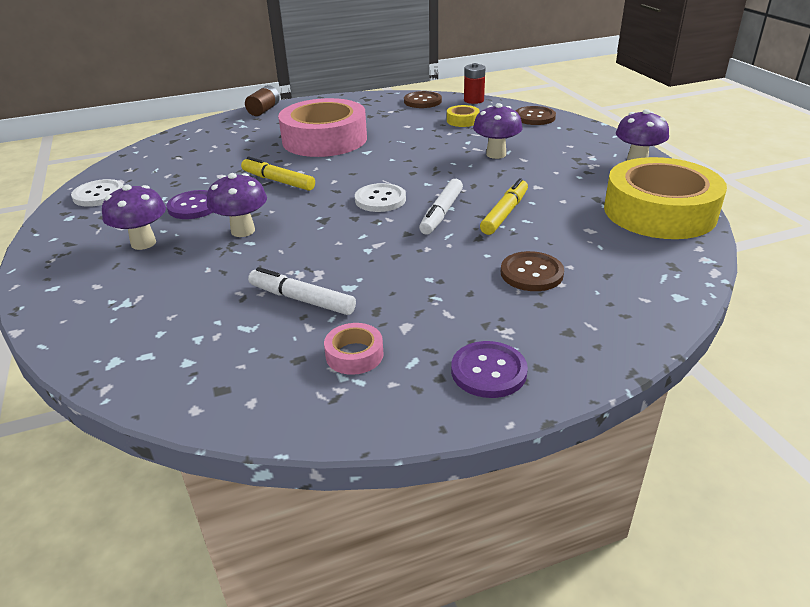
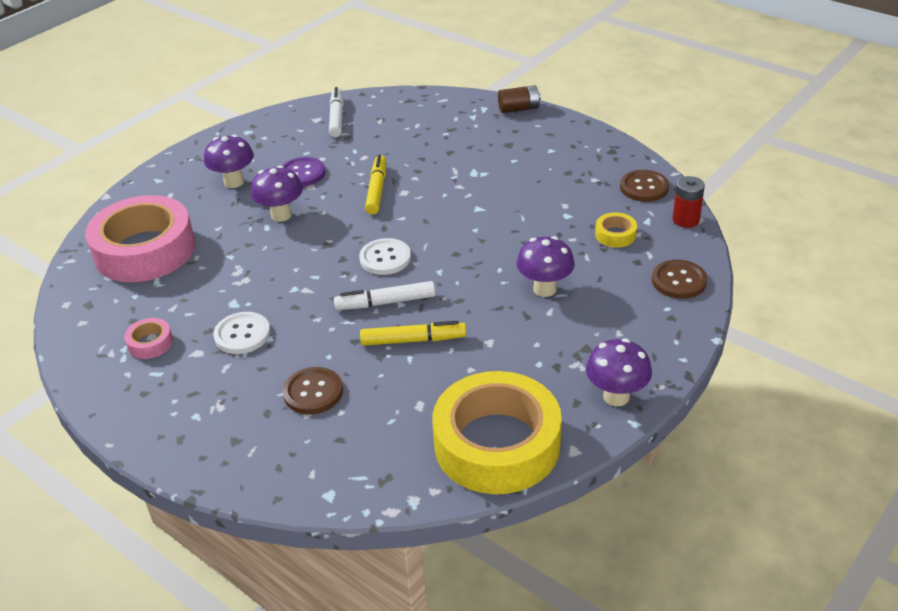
camera: 60 degrees right, 5 degrees up
white button [71,179,123,207] -> white button moved to [213,312,270,354]
white marker [248,267,356,315] -> white marker moved to [329,87,344,137]
pink tape [278,98,367,157] -> pink tape moved to [85,195,195,282]
purple button [451,341,528,398] -> none

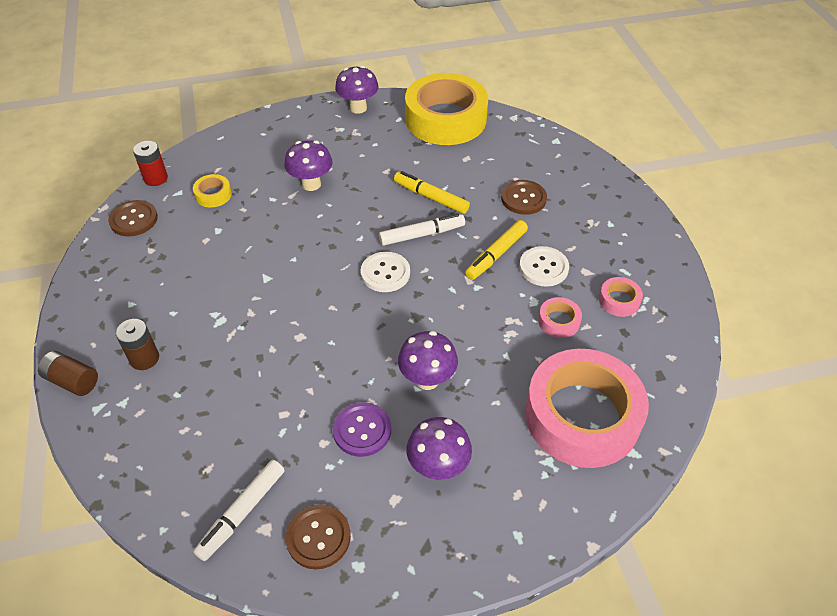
camera: 145 degrees left, 10 degrees up
white marker [334,281,435,310] -> white marker turned 45 degrees counterclockwise [379,213,465,246]
yellow marker [365,155,386,214] -> yellow marker moved to [465,220,528,280]
brown button [652,260,707,299] -> brown button moved to [286,504,351,569]
none -> brown battery [116,319,159,370]
none -> pink tape [538,297,582,338]

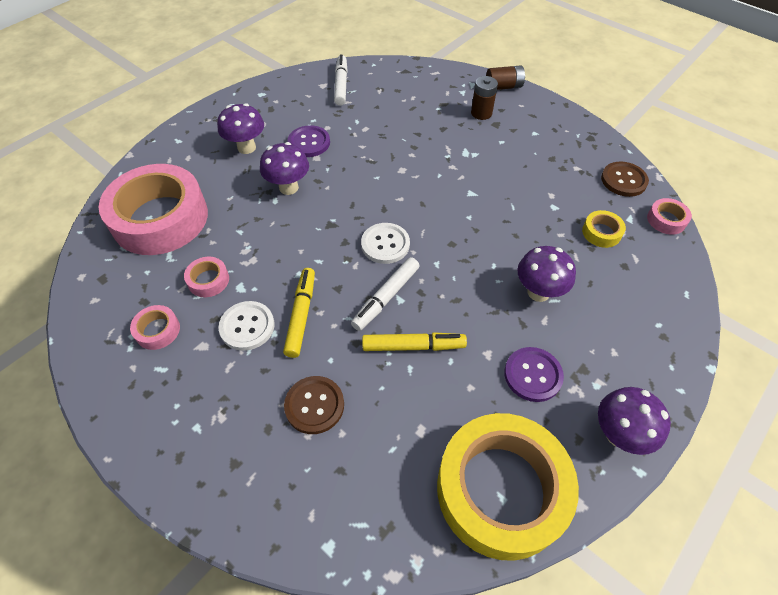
camera: 145 degrees right, 5 degrees up
red battery [133,141,168,186] -> pink tape [647,198,692,235]
brown button [286,504,351,569] -> none
none -> purple button [504,347,564,402]

